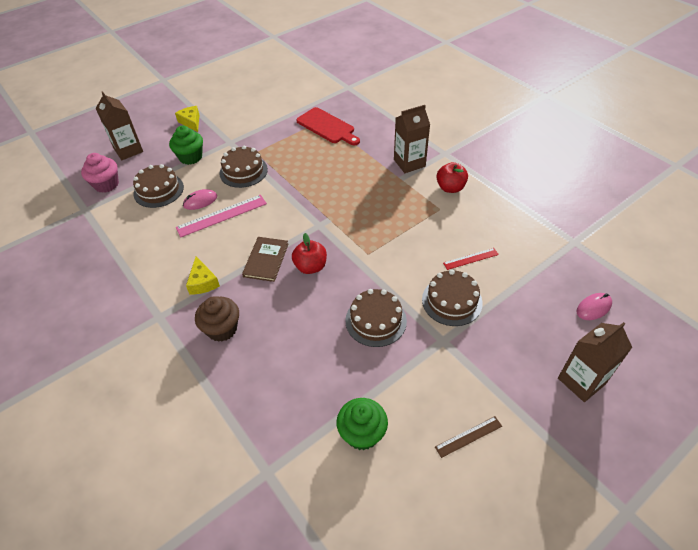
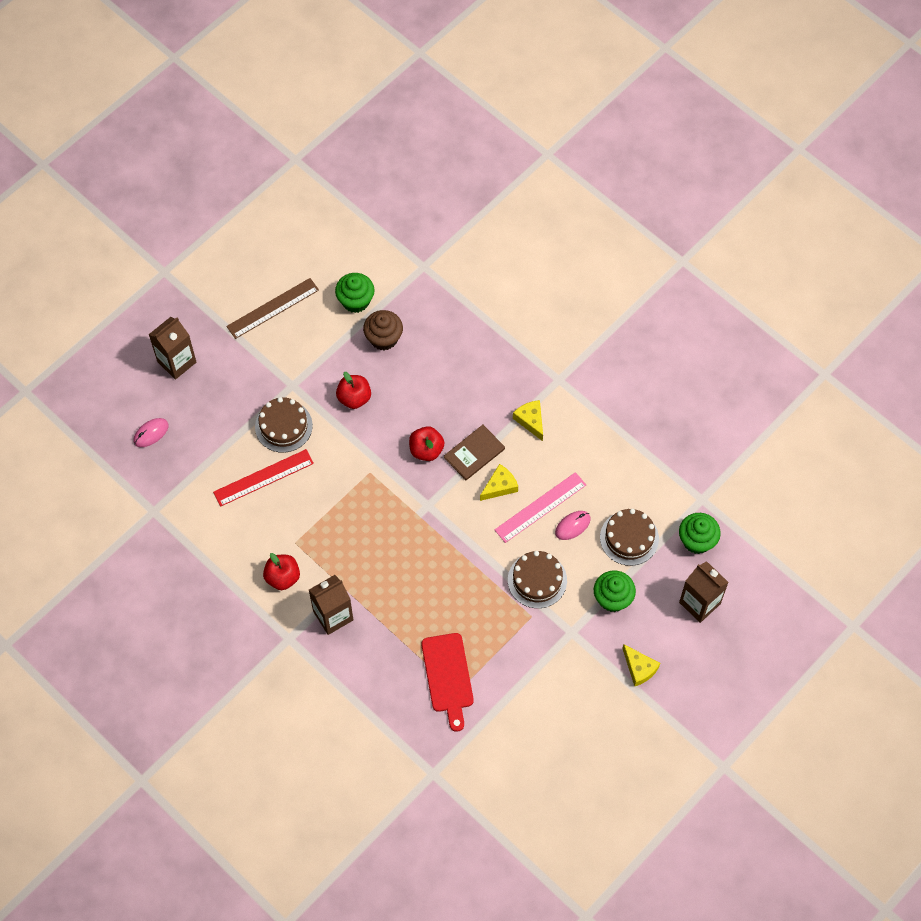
camera: 170 degrees right, 15 degrees up
pink cupcake [81,153,119,193] -> green cupcake [679,513,721,554]
brown cupcake [195,296,239,342] -> brown cupcake moved to [363,310,403,350]
brown book [242,237,289,282] -> brown book turned 45 degrees clockwise [444,425,505,480]
red cutting board [296,107,360,145] -> red cutting board turned 135 degrees counterclockwise [421,633,474,732]
brown cake [345,289,407,347] -> red apple [336,372,371,409]
brown ruler [435,416,502,458] -> brown ruler [226,278,319,339], size x1.75
red ruler [443,248,499,270] -> red ruler [213,449,314,507], size x1.75
none -> yellow cheese [480,464,518,501]

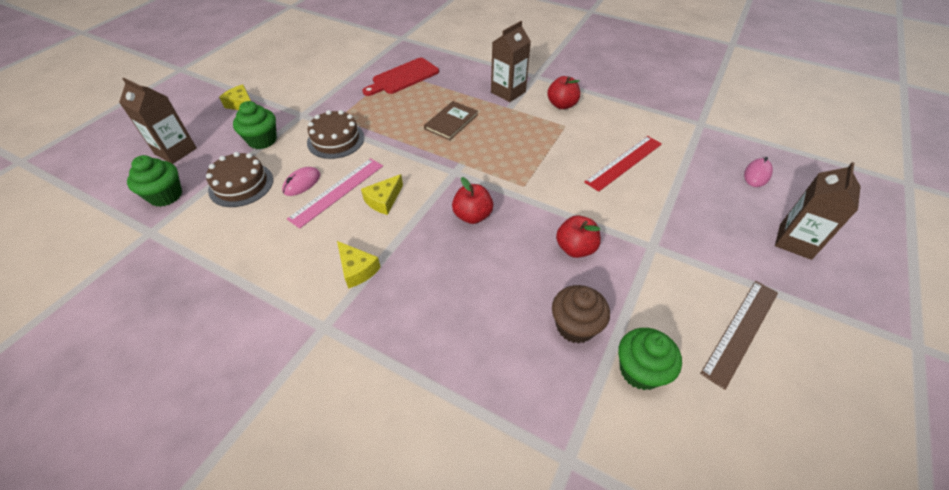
camera: 165 degrees right, 15 degrees down
brown cake [255,397,313,453] -> none
red cutting board [421,633,474,732] -> red cutting board turned 105 degrees counterclockwise [363,58,439,96]
brown book [444,425,505,480] -> brown book moved to [424,101,478,140]

